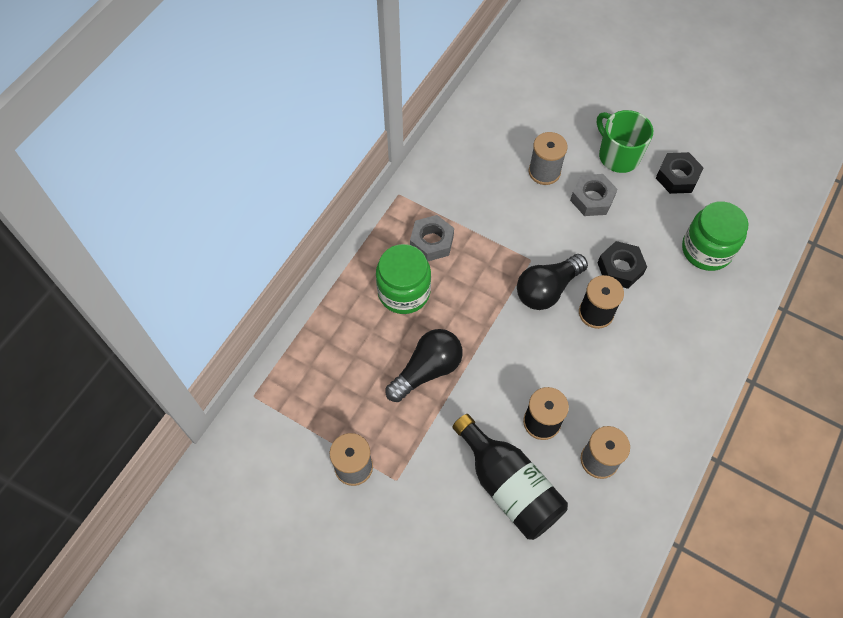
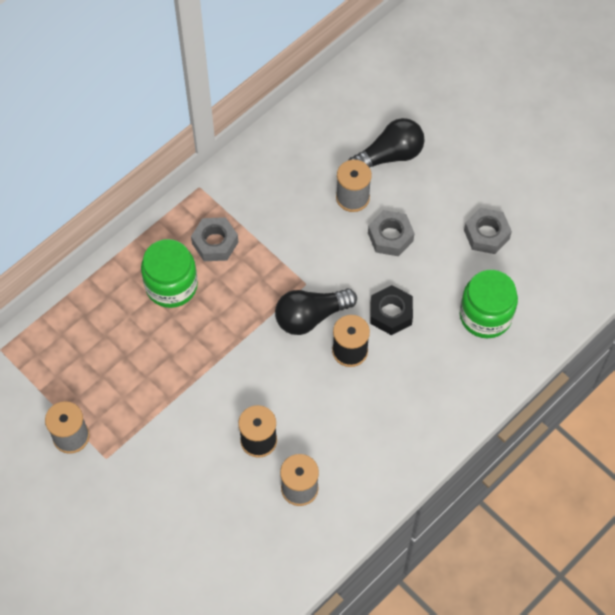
camera: 15 degrees right, 0 degrees up
black light bulb [385,329,463,402] -> black light bulb moved to [348,118,425,168]
black bottle [452,414,568,540] -> none
green mug [597,110,653,173] -> none
black nut [656,152,704,194] -> grey nut [464,208,512,254]

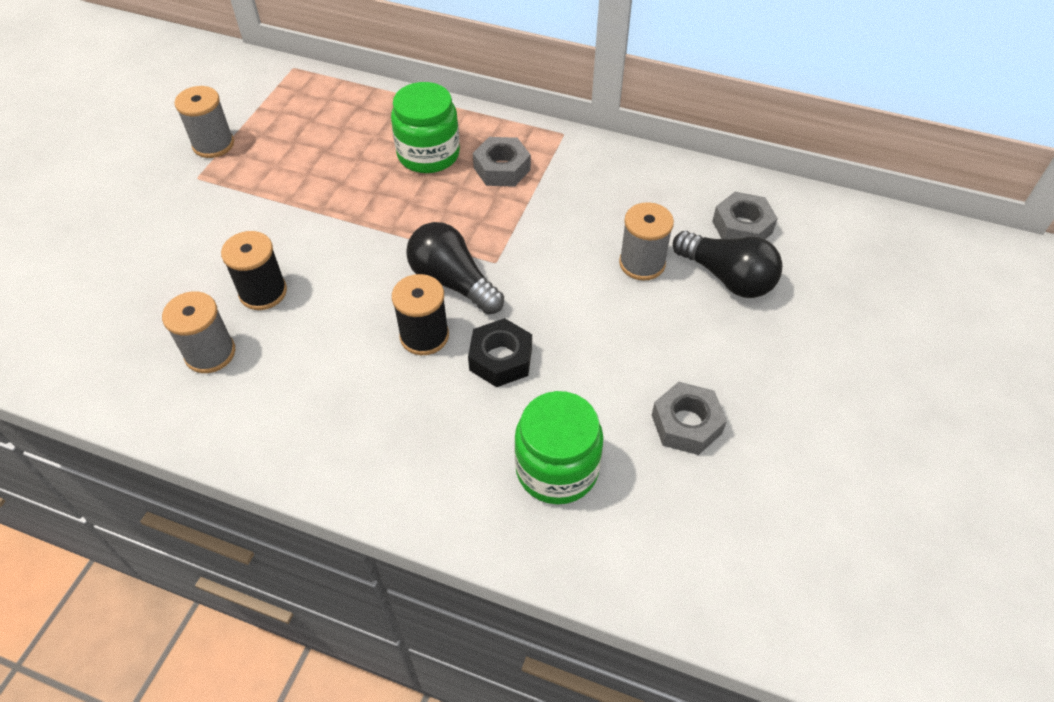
camera: 65 degrees right, 10 degrees down
grey nut [368,210,415,256] -> grey nut moved to [712,192,778,239]

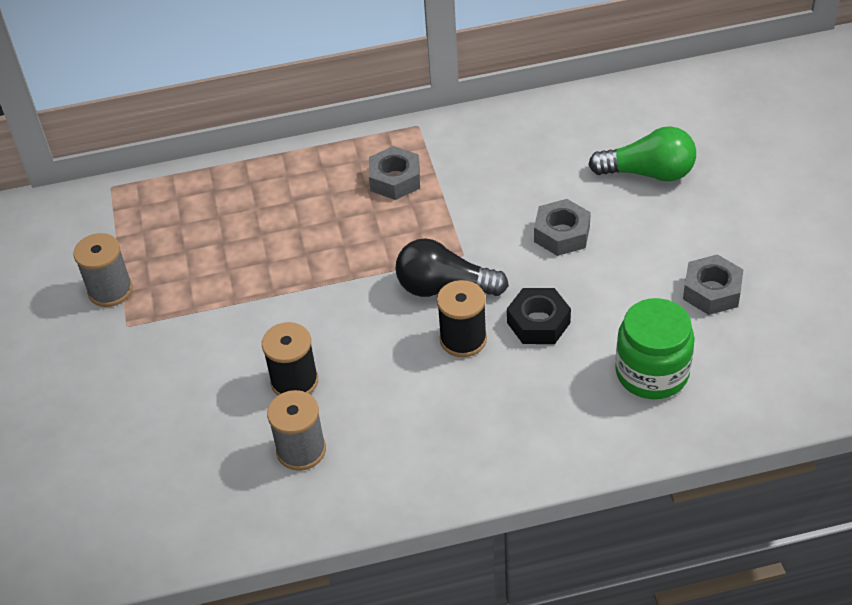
camera: 30 degrees left, 5 degrees down
green jar [391,82,460,173] -> none
grey spool [619,202,674,281] -> none
black light bulb [673,231,783,298] -> green light bulb [588,126,696,181]
grey nut [712,192,778,239] -> grey nut moved to [534,199,591,256]

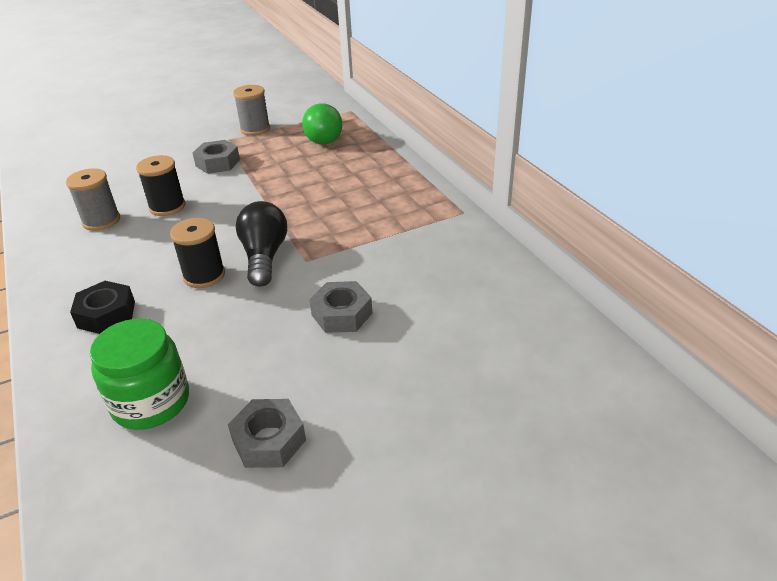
camera: 75 degrees right, 10 degrees down
grey nut [369,146,420,200] -> grey nut moved to [193,140,240,174]
black nut [507,288,571,344] -> black nut moved to [70,281,135,334]
green light bulb [588,126,696,181] -> green light bulb moved to [302,103,342,145]

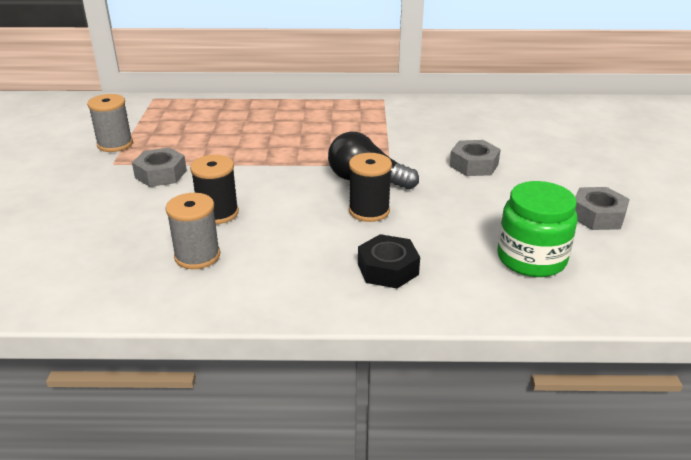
camera: 65 degrees left, 5 degrees down
green light bulb [302,103,342,145] -> none

